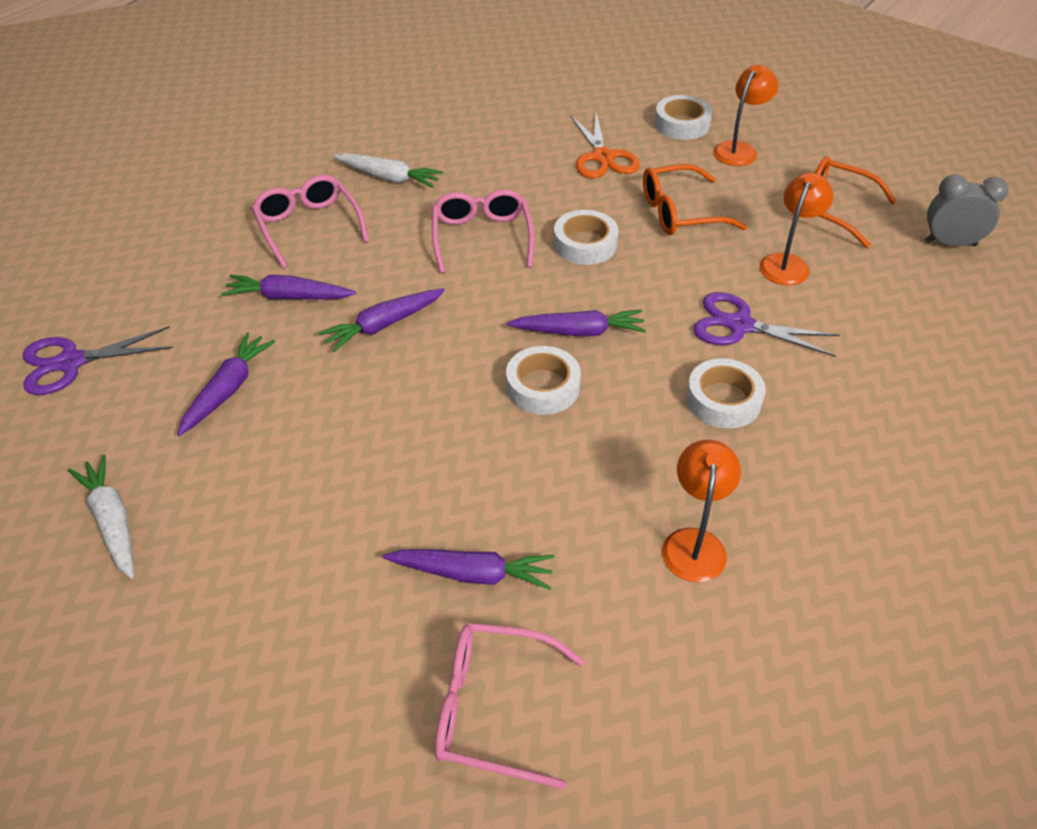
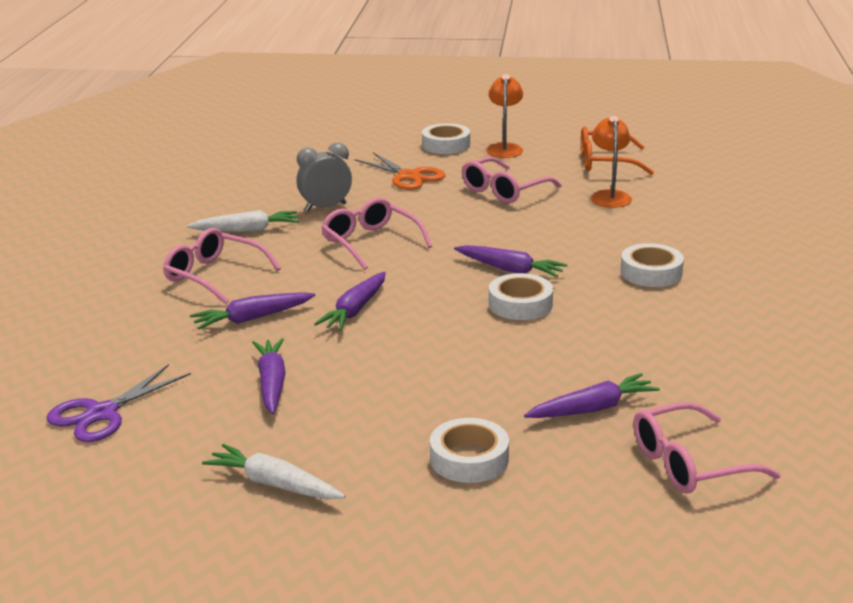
camera: 30 degrees left, 20 degrees down
purple carrot [507,310,646,336] -> purple carrot turned 60 degrees clockwise [454,245,567,277]
white tape [554,210,619,265] -> white tape moved to [430,418,509,483]
orange glasses [643,164,747,235] -> pink glasses [462,157,562,203]
orange lamp [662,440,741,582] -> none
purple scissors [693,292,839,357] -> none
grey clock [925,174,1008,246] -> grey clock moved to [297,142,352,211]

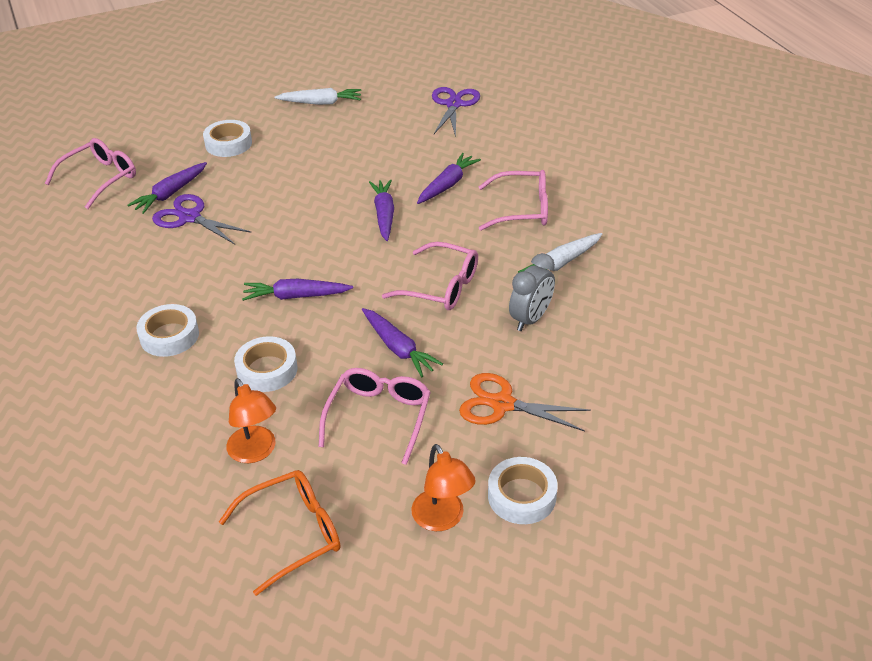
camera: 150 degrees right, 15 degrees up
purple carrot [252,338,286,414] -> purple carrot moved to [362,308,443,377]
white tape [489,273,553,320] -> white tape moved to [234,336,298,392]
none -> purple scissors [152,194,252,244]

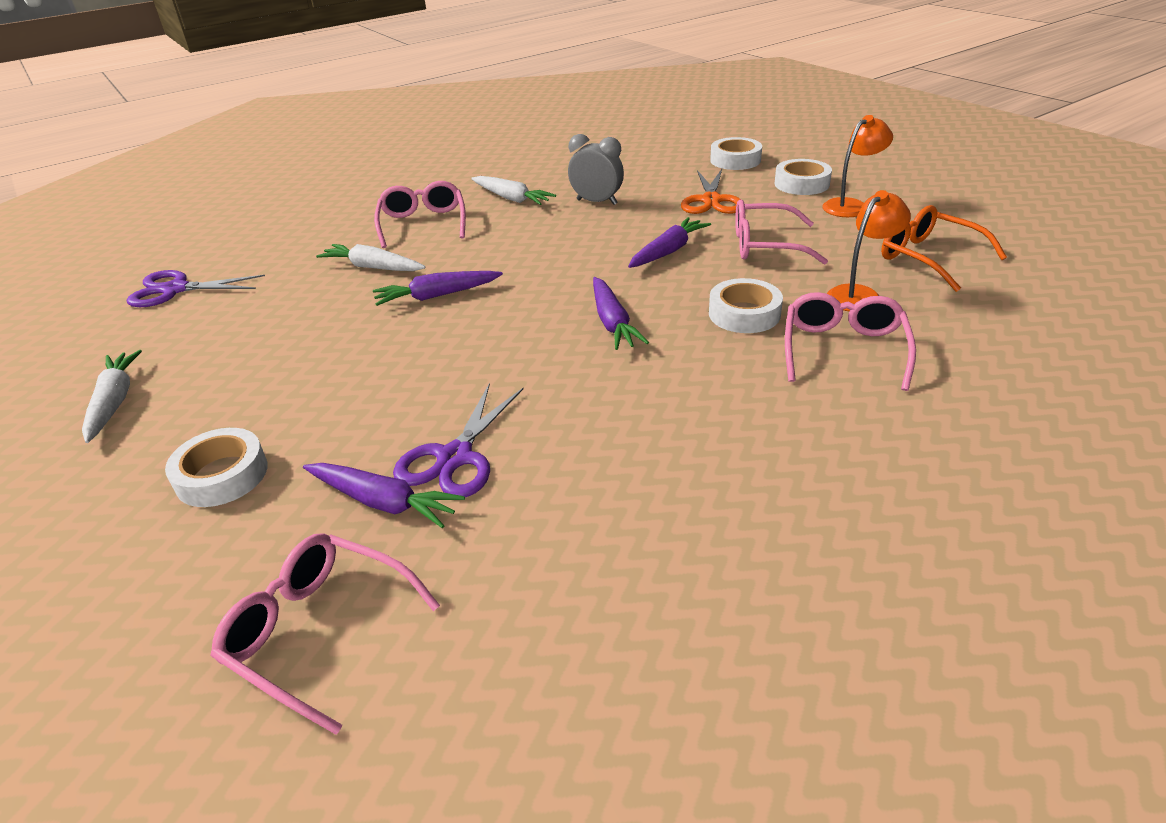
camera: 100 degrees left, 5 degrees down
white tape [136,304,199,357] -> white tape moved to [710,137,762,170]
pink glasses [382,242,478,310] -> pink glasses moved to [785,292,916,391]
purple carrot [417,153,481,204] -> white carrot [316,244,426,271]

